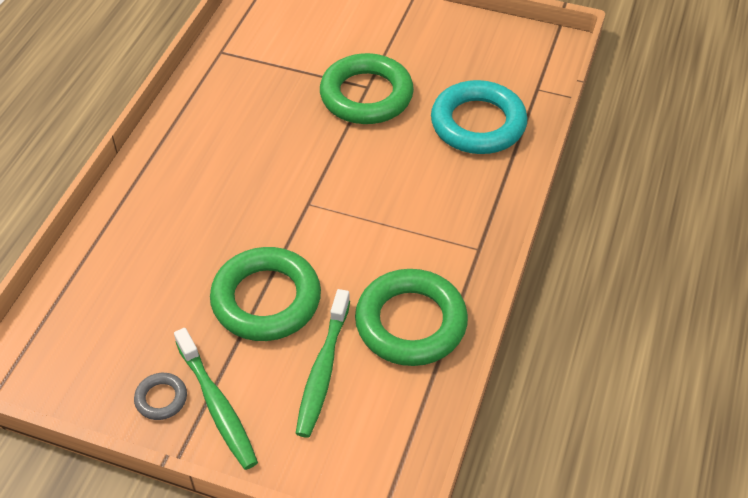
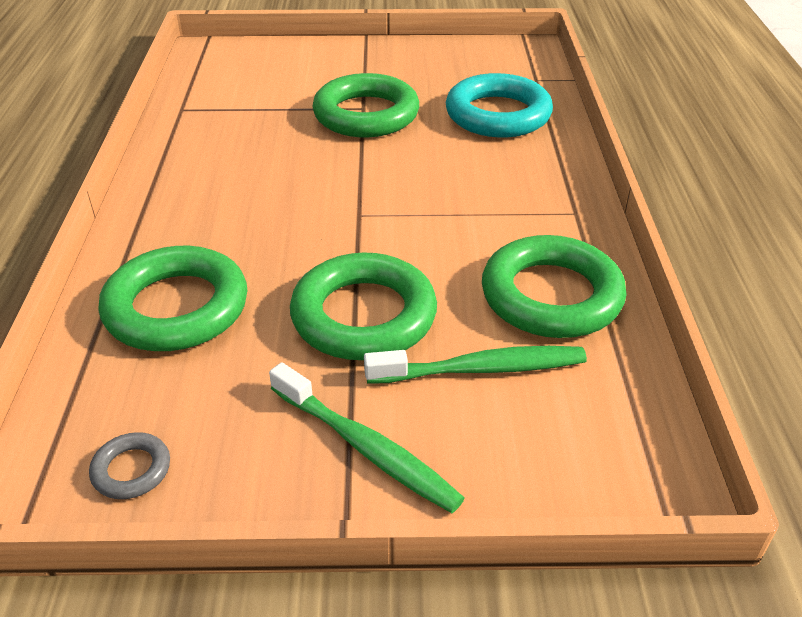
camera: 20 degrees left, 10 degrees down
grey ring [134,373,187,420] -> grey ring moved to [89,432,170,499]
green toothbrush [295,289,350,438] -> green toothbrush turned 90 degrees counterclockwise [364,346,587,384]
none -> green ring [98,246,247,351]

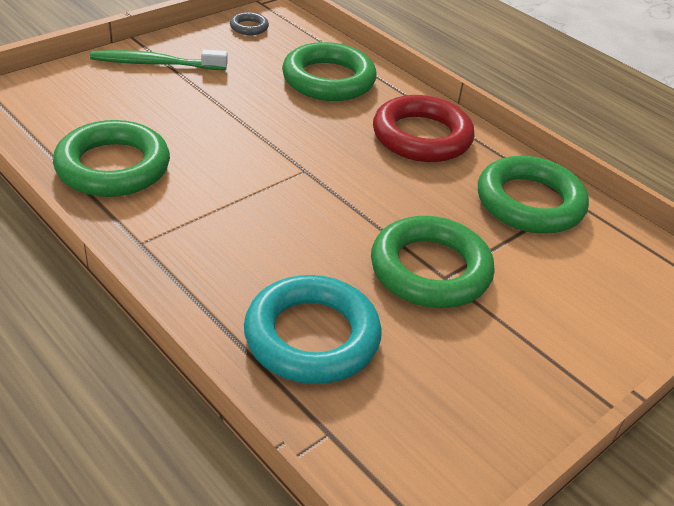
camera: 135 degrees right, 0 degrees up
green ring [290,252,437,360] -> green ring moved to [478,156,589,234]
green toothbrush [364,346,587,384] -> none
none -> red ring [373,95,475,162]

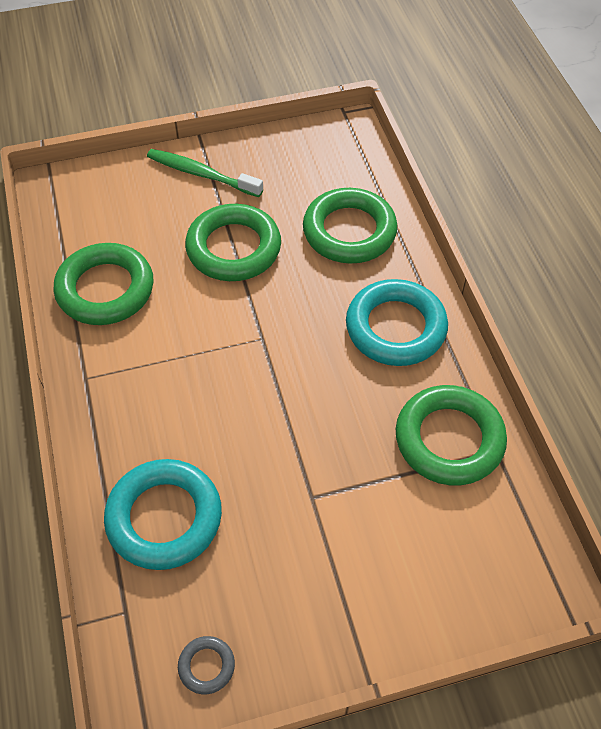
camera: 30 degrees right, 15 degrees up
grey ring [230,12,269,35] -> grey ring moved to [178,636,235,694]
green ring [371,216,495,308] -> green ring moved to [185,204,281,281]
red ring [373,95,475,162] -> turquoise ring [346,279,448,366]

